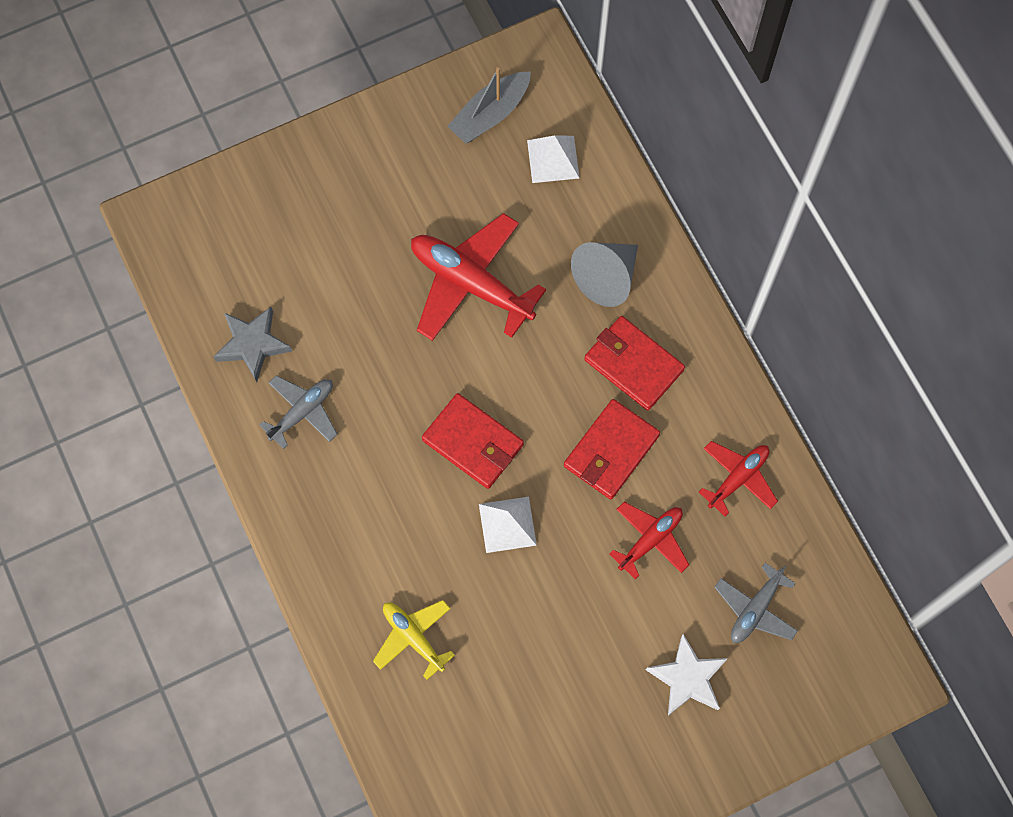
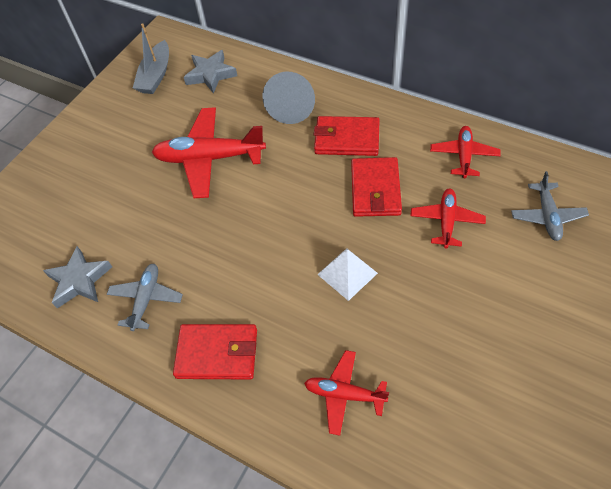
camera: 30 degrees left, 15 degrees down
yellow plane [373,600,455,680] -> red plane [304,350,389,436]
red wallet [422,393,524,489] -> red wallet moved to [173,324,257,379]
white pyramid [527,135,580,183] -> grey star [184,50,237,94]
white star [646,634,728,716] -> none

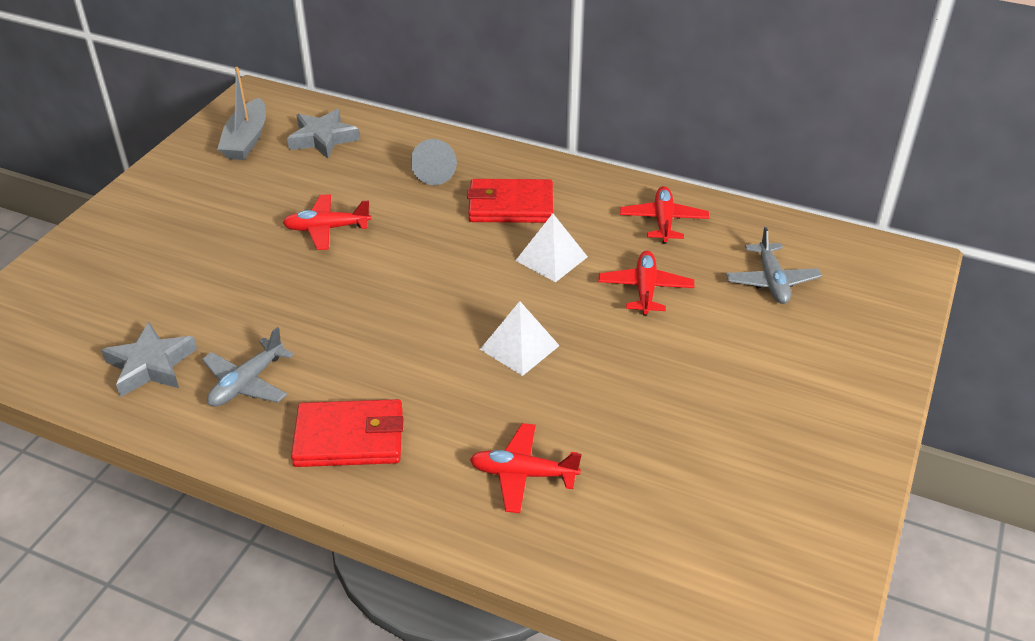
camera: 10 degrees left, 15 degrees down
grey plane [107,264,183,331] -> grey plane turned 150 degrees counterclockwise [202,327,294,407]
red plane [152,107,266,198] -> red plane [283,194,371,250], size x0.57
grey cone [262,72,315,124] -> grey cone [411,139,457,185], size x0.67
red wallet [351,157,402,217] -> white pyramid [515,214,588,282]

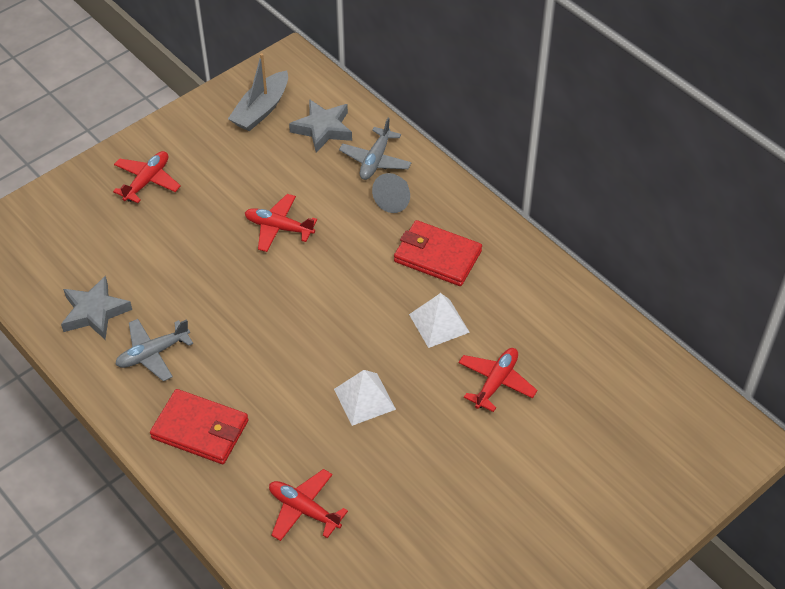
camera: 25 degrees right, 10 degrees up
red plane [620,186,709,244] -> red plane moved to [113,151,181,203]
grey plane [726,227,822,304] -> grey plane moved to [339,118,411,180]

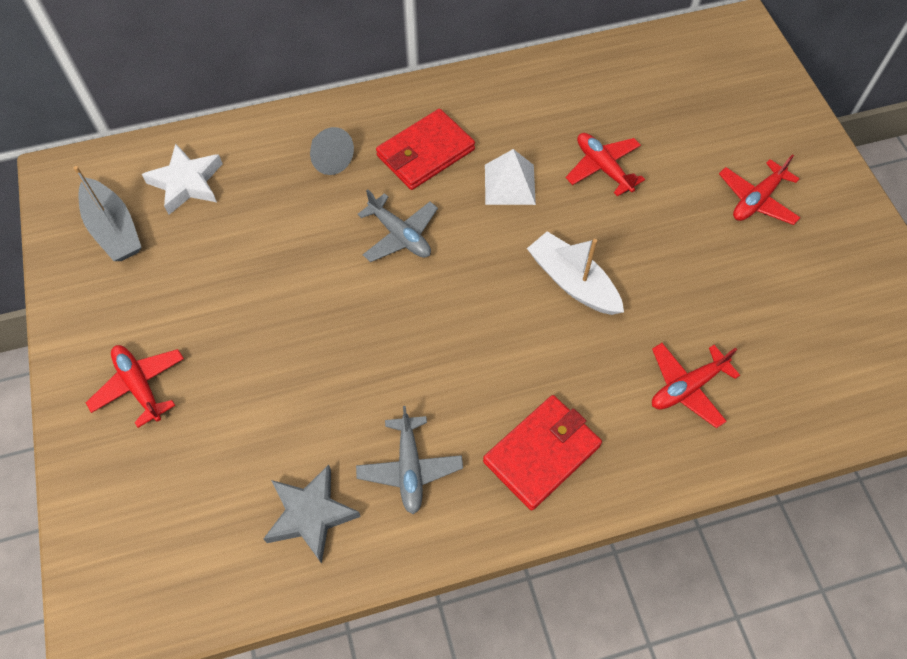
camera: 65 degrees left, 10 degrees up
red plane [245,194,317,252] -> red plane moved to [719,154,801,225]
grey star [289,99,352,153] -> white star [142,143,222,215]
white pyramid [334,370,396,426] -> white boat [527,231,624,315]
grey plane [339,118,411,180] -> grey plane moved to [358,189,438,262]

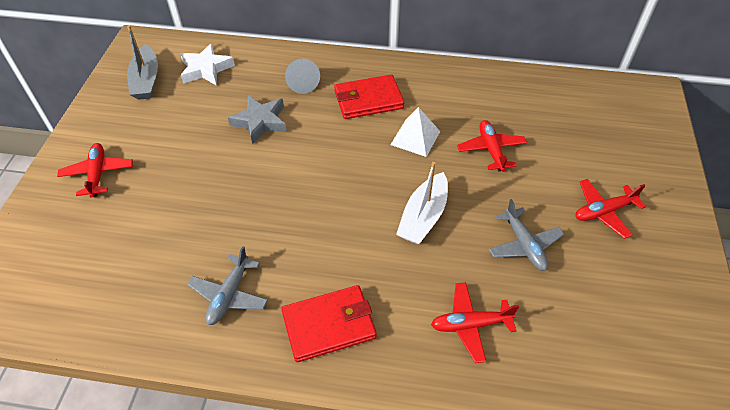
camera: 25 degrees right, 10 degrees down
grey star [263,464,361,564] -> grey star moved to [228,95,287,144]
grey plane [358,189,438,262] -> grey plane moved to [489,199,564,271]
white boat [527,231,624,315] -> white boat turned 135 degrees counterclockwise [396,162,448,244]

